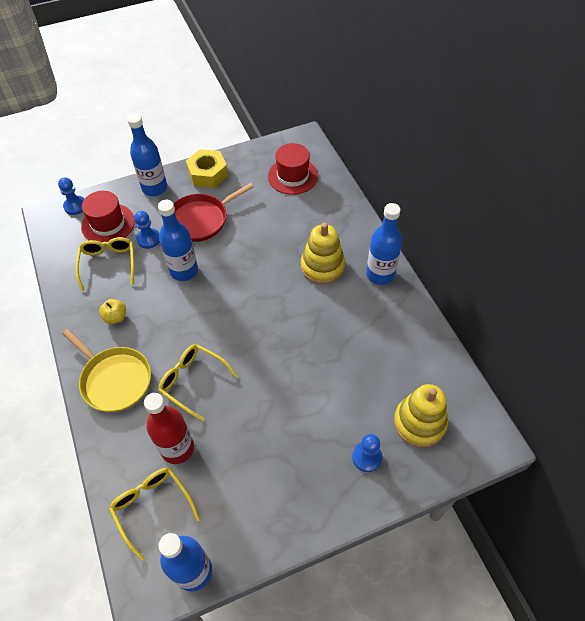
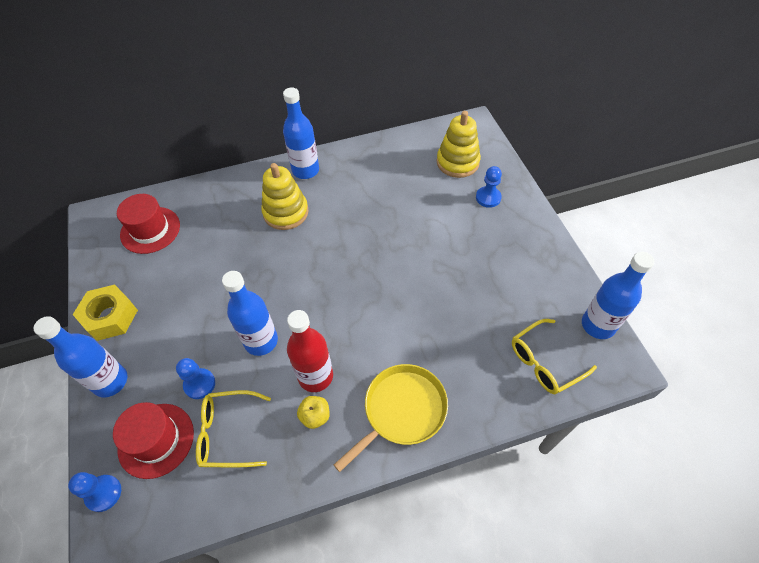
camera: 85 degrees left, 0 degrees up
red bottle [144,393,194,464] -> red bottle moved to [287,310,333,392]
yellow glasses [158,344,238,421] -> none
red pan [173,183,254,242] -> none

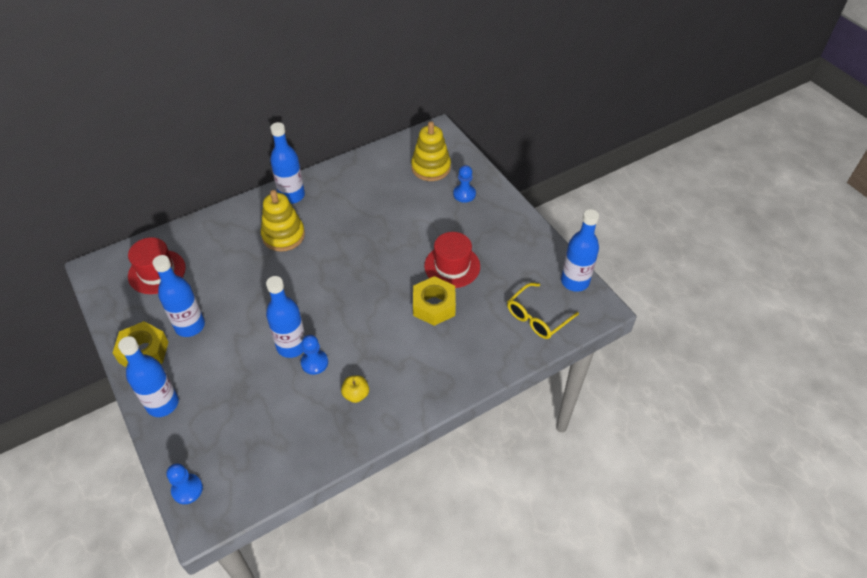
camera: 15 degrees left, 5 degrees down
red hat [113,402,194,479] -> red hat moved to [424,232,480,288]
blue pawn [176,358,215,399] -> blue pawn moved to [301,335,328,375]
yellow glasses [196,390,271,467] -> none
red bottle [287,310,333,392] -> none
yellow pan [334,364,448,472] -> none
none -> blue bottle [152,255,205,337]
none -> yellow nut [413,276,456,326]

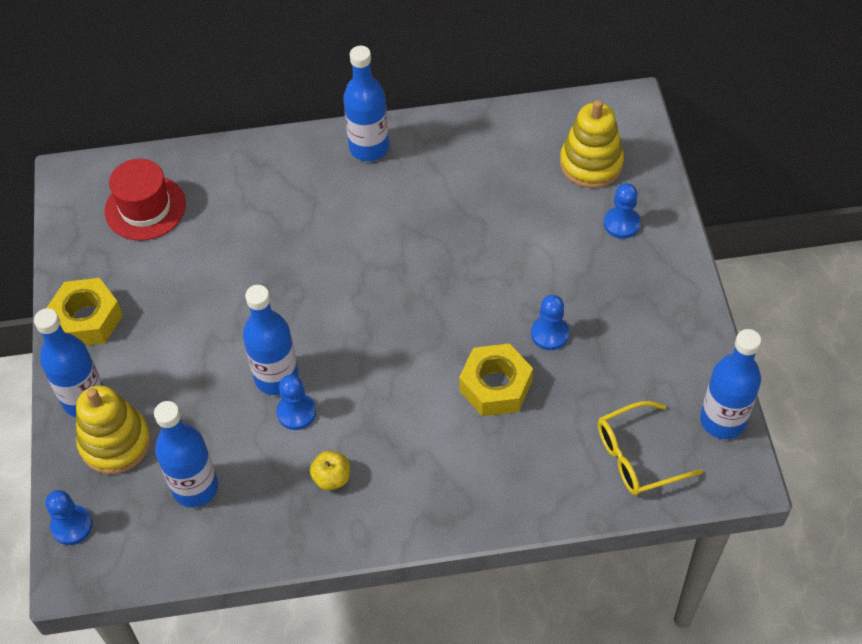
camera: 25 degrees right, 5 degrees up
blue bottle [152,255,205,337] -> blue bottle moved to [154,401,218,507]
yellow stacking toy [261,190,305,252] -> yellow stacking toy moved to [76,385,151,474]
red hat [424,232,480,288] -> blue pawn [531,295,569,350]

